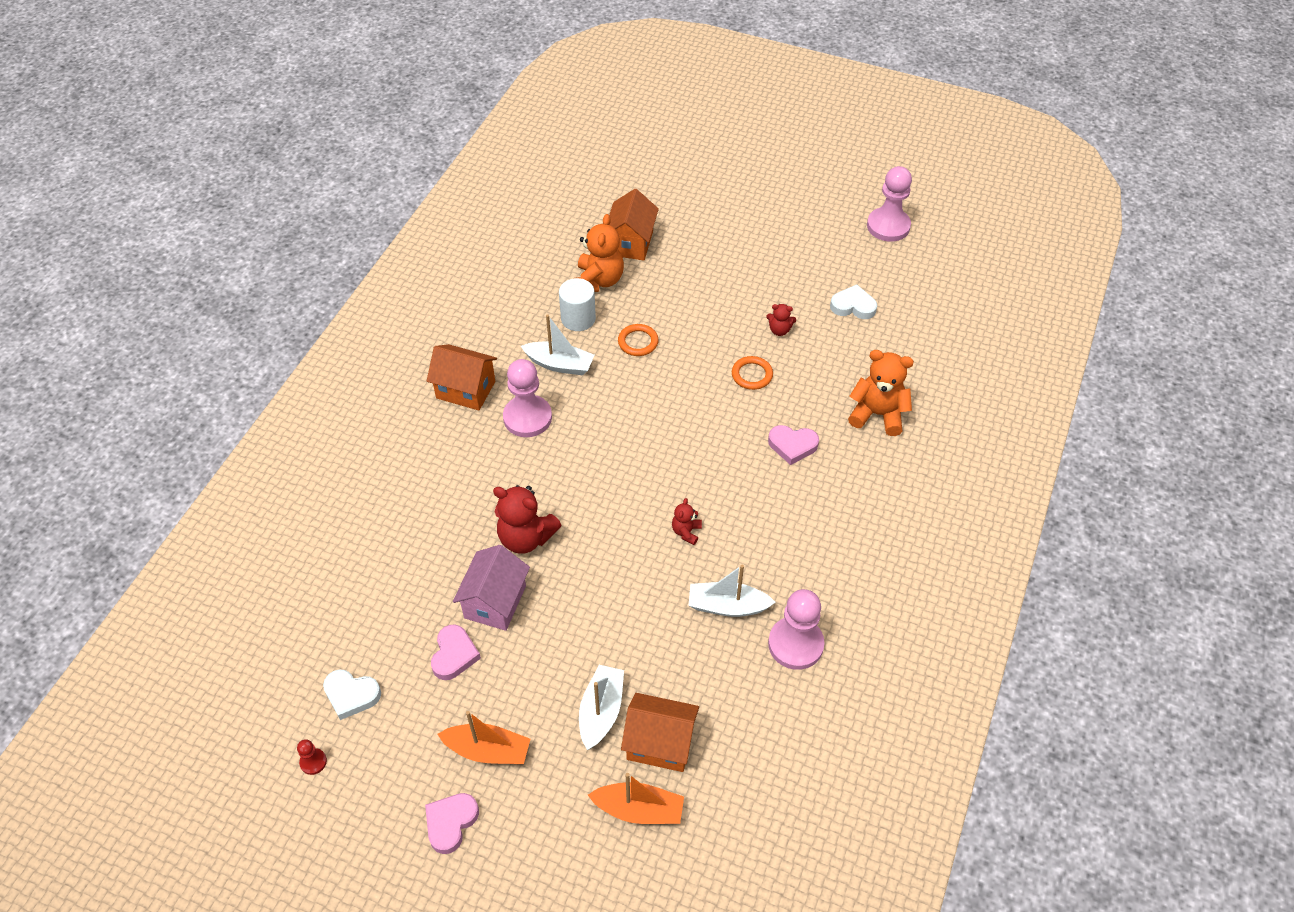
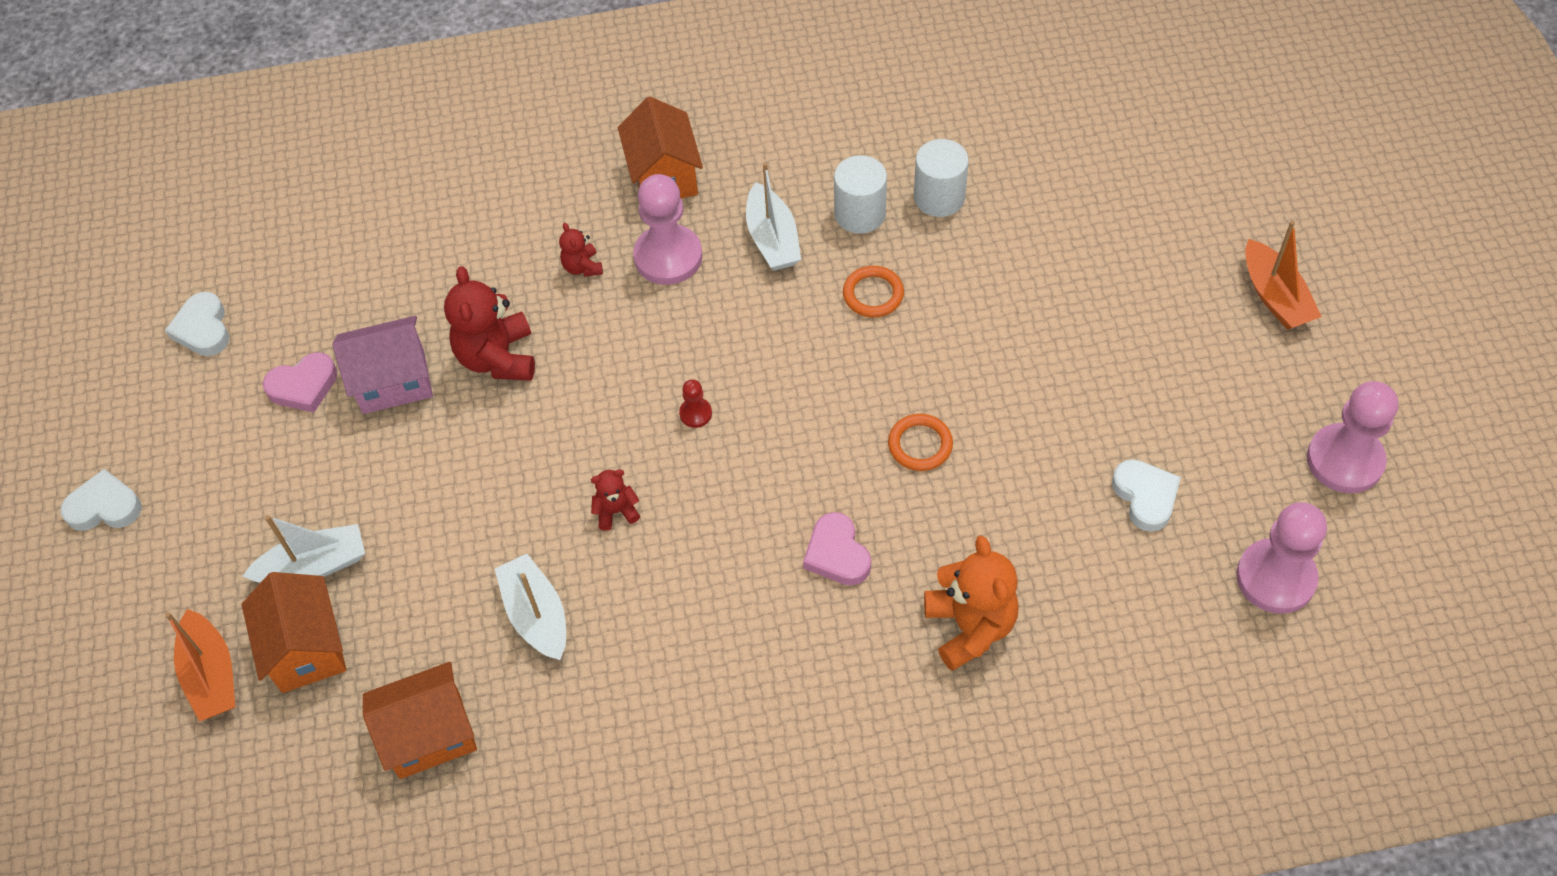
camera: 60 degrees right, 5 degrees up
red pawn [297,739,327,775] -> red pawn moved to [679,379,712,428]
pink heart [425,793,479,854] -> white heart [60,469,142,531]
orange boat [438,711,530,764] -> orange boat moved to [1245,221,1322,330]
orange teddy bear [577,214,624,292] -> white cylinder [914,139,969,217]
orange house [609,189,659,260] -> orange house moved to [363,662,477,779]
red teddy bear [766,304,796,336] -> red teddy bear moved to [559,223,603,277]
pink pawn [768,589,825,670] -> pink pawn moved to [1236,502,1327,614]

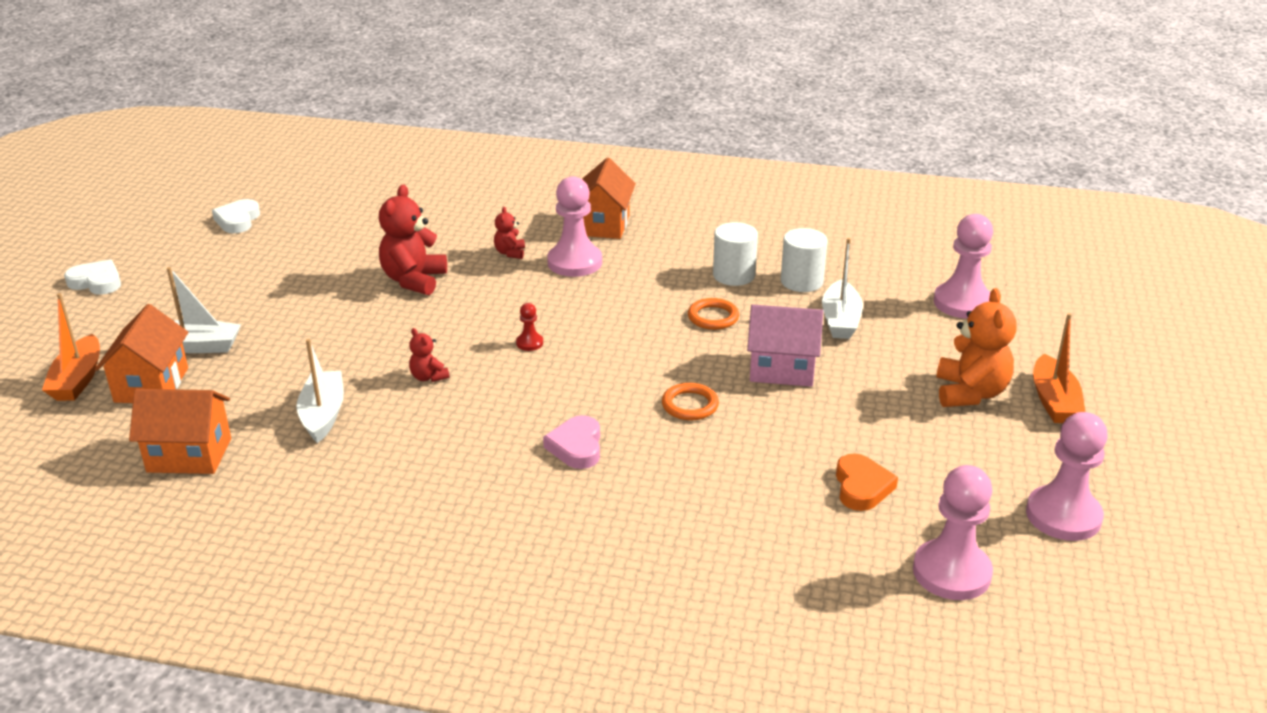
camera: 20 degrees right, 25 degrees down
pink heart [263,352,337,412] -> none
pink house [332,316,433,414] -> pink house moved to [747,304,823,387]
red teddy bear [591,469,640,531] -> red teddy bear turned 135 degrees counterclockwise [409,328,449,382]
white boat [746,163,801,271] -> white boat moved to [822,238,863,339]
orange teddy bear [924,535,1019,671] -> orange teddy bear moved to [936,288,1017,407]
white heart [1112,459,1181,532] -> orange heart [836,453,898,511]
none -> pink pawn [934,214,993,319]

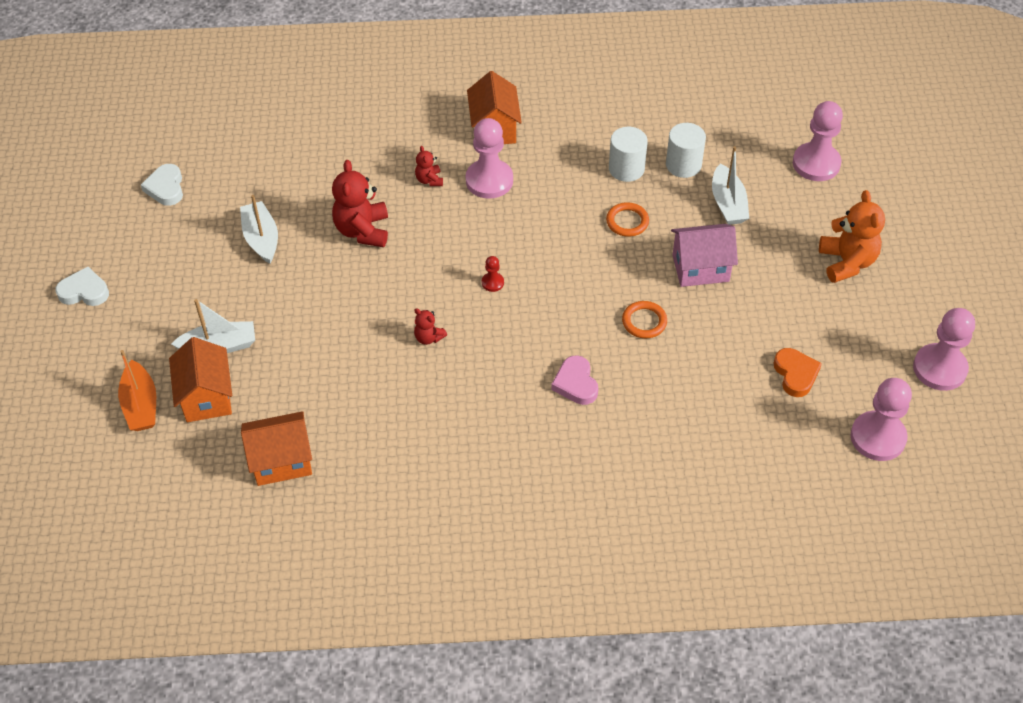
camera: 15 degrees left, 20 degrees up
white boat [297,339,344,443] -> white boat moved to [240,195,278,264]
orange boat [1033,313,1085,423] -> none

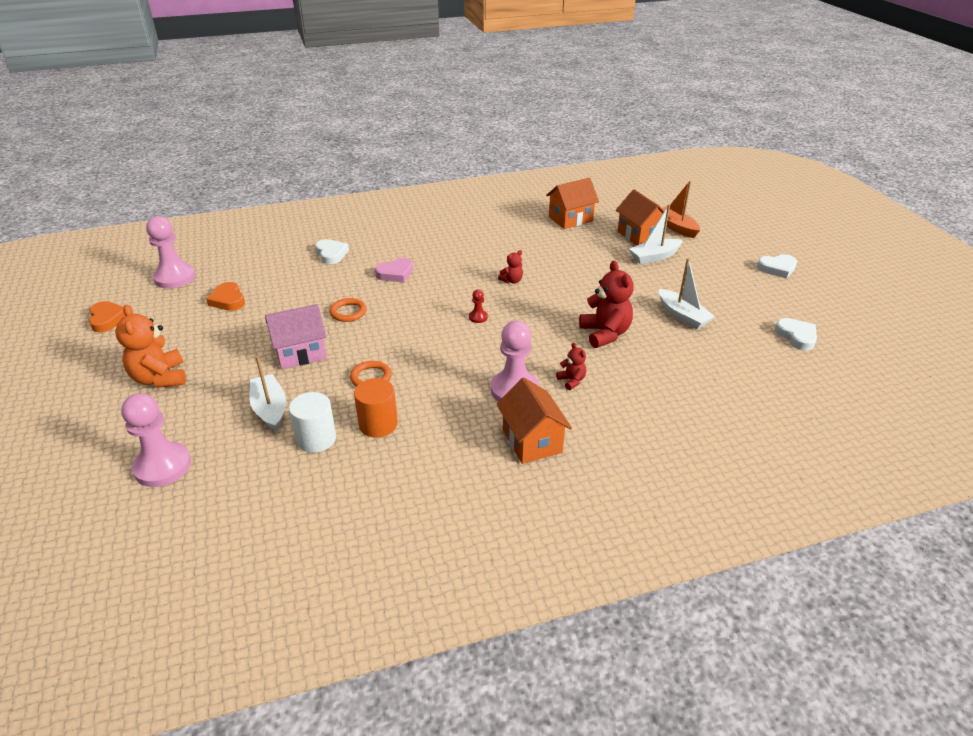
camera: 165 degrees right, 15 degrees down
red teddy bear [414,308,447,345] -> red teddy bear turned 120 degrees clockwise [498,250,523,283]
pink heart [551,355,598,405] -> pink heart turned 90 degrees clockwise [375,258,413,282]
white cylinder [609,127,648,182] -> orange cylinder [354,378,398,438]
pink pawn [913,308,975,391] -> orange heart [89,301,125,332]
none -> white heart [315,239,349,264]

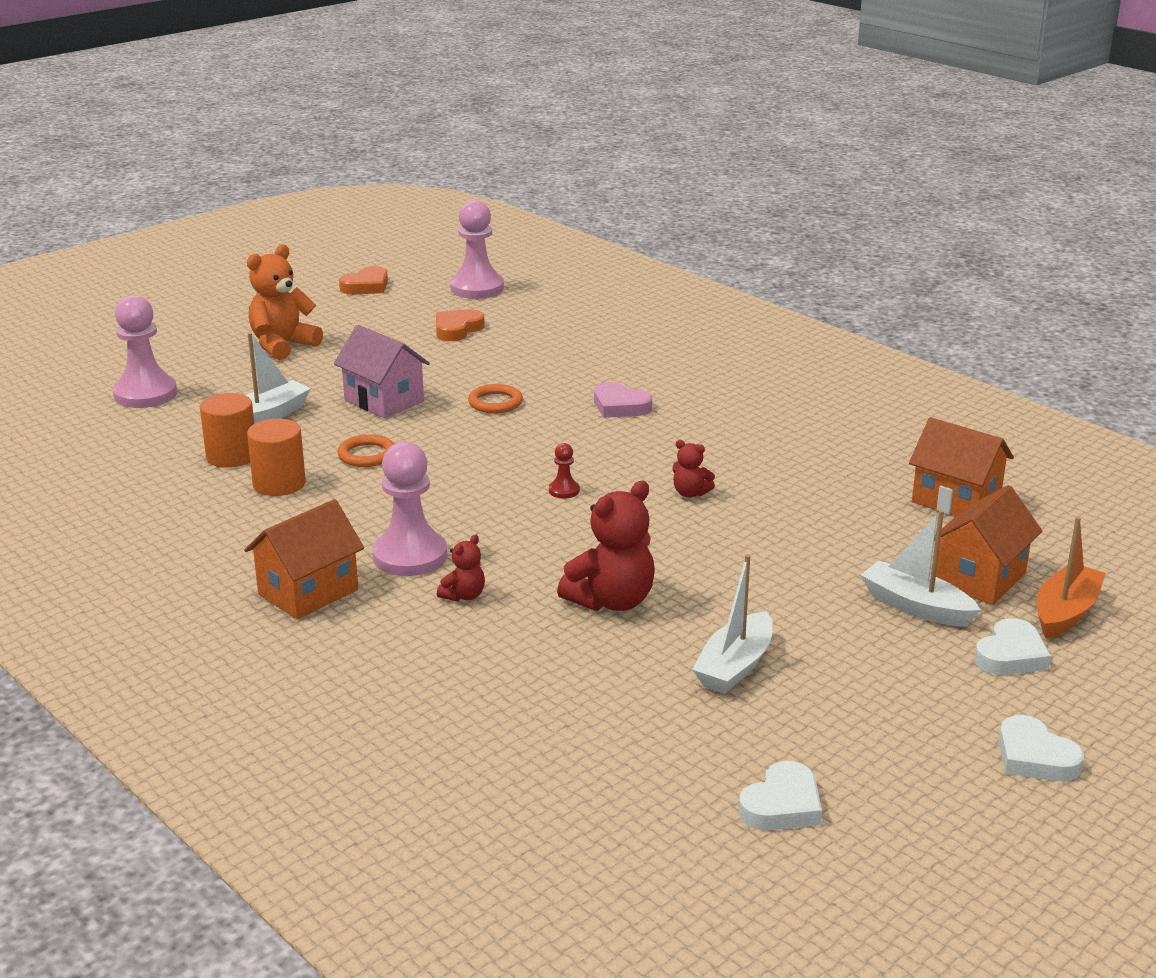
camera: 65 degrees right, 10 degrees down
white cylinder [289,392,336,453] -> orange cylinder [200,393,254,468]
white heart [315,239,349,264] -> white heart moved to [974,618,1051,675]

